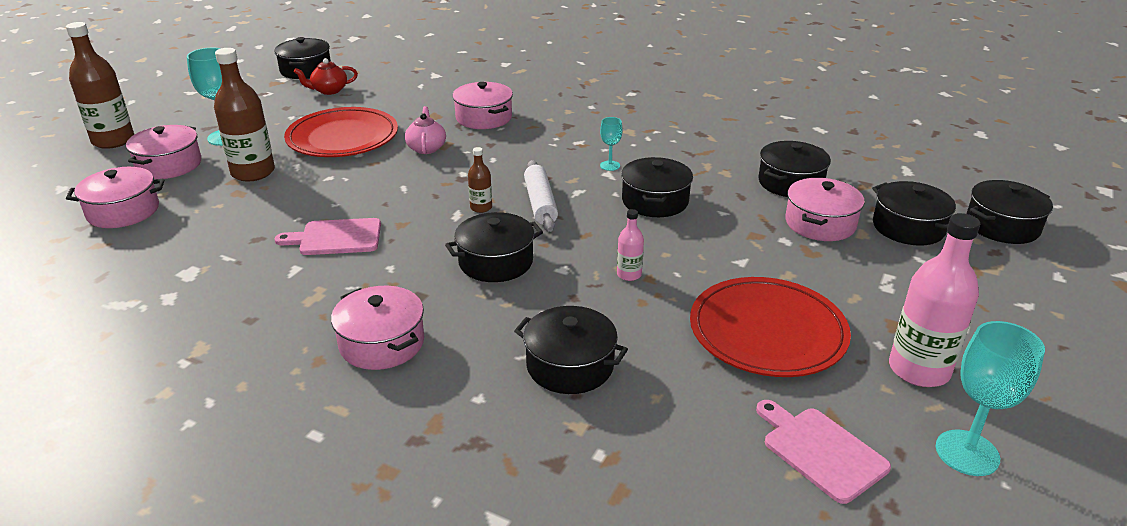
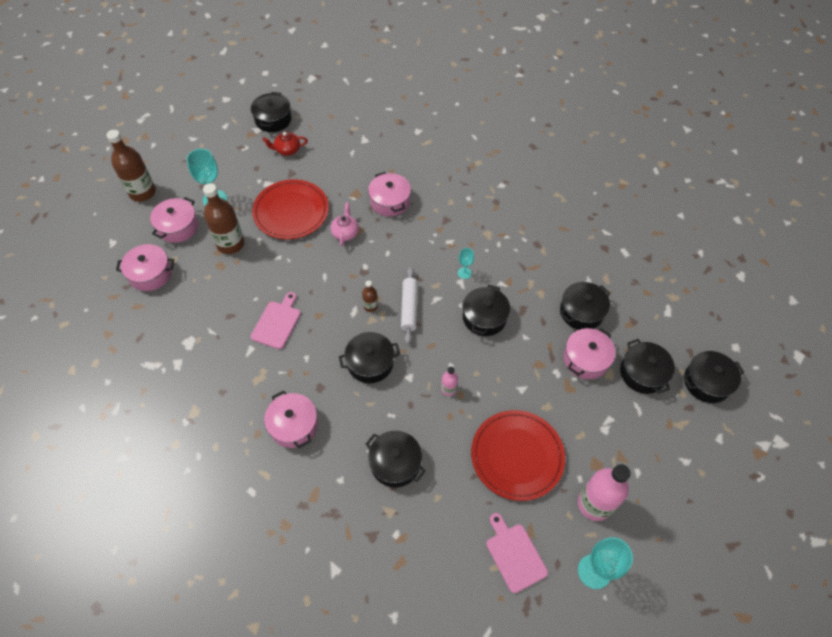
camera: 10 degrees right, 25 degrees up
pink cutting board [275,218,381,255] -> pink cutting board turned 105 degrees clockwise [251,292,301,349]

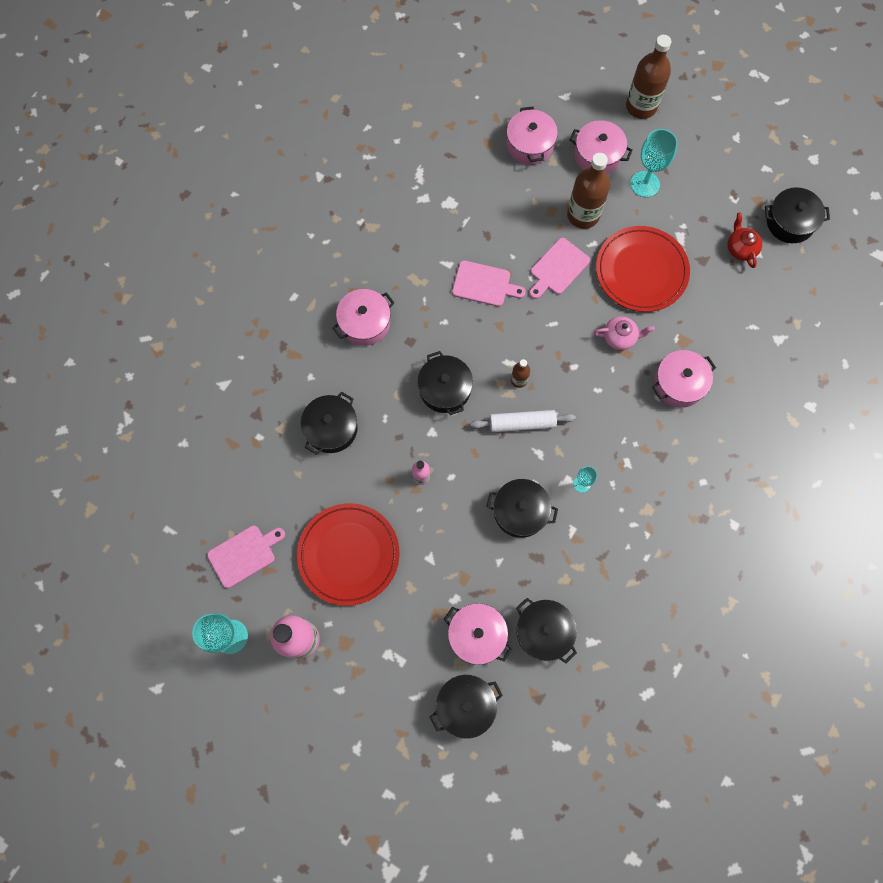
camera: 85 degrees right, 15 degrees up
black pot [683,351,744,403] -> none
none -> pink cutting board [529,238,590,299]

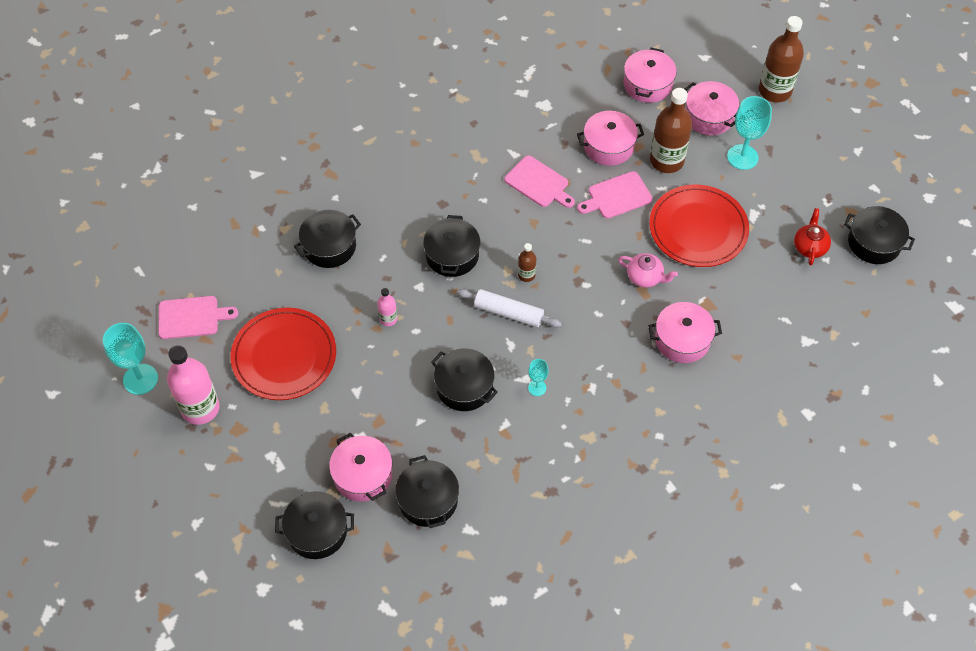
camera: 25 degrees right, 15 degrees down
pink pot [333,289,394,346] -> pink pot moved to [577,111,644,166]

